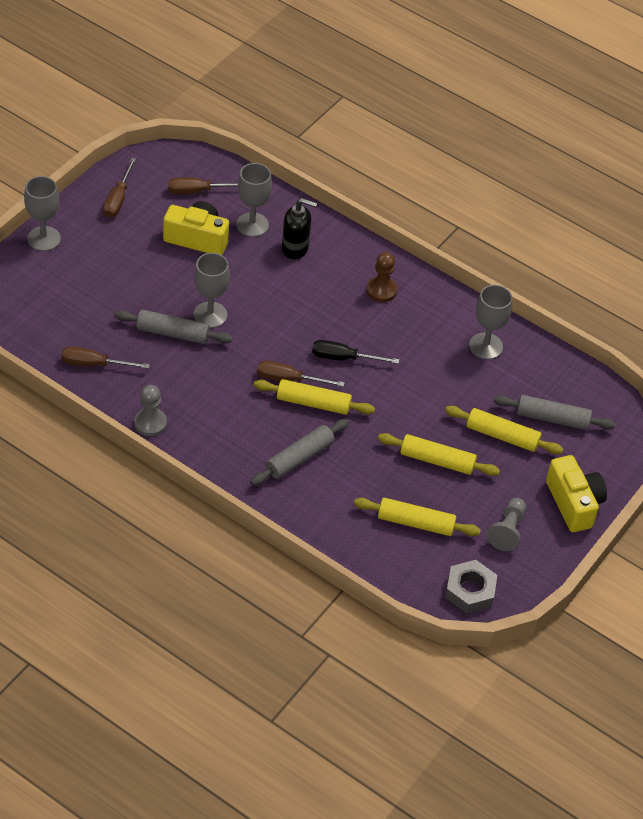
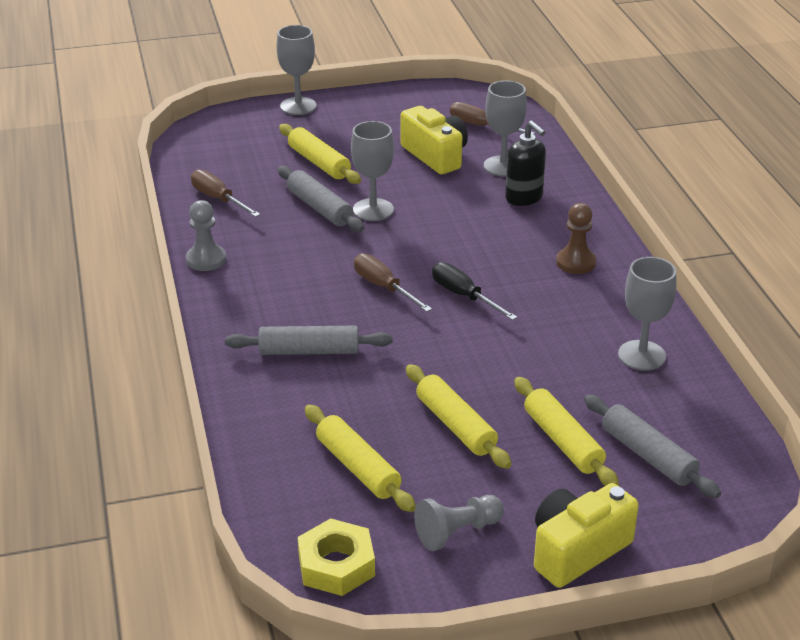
camera: 45 degrees right, 15 degrees down
brown screwdriver [103,158,136,217] -> none
yellow rolling pin [254,379,375,415] -> yellow rolling pin moved to [279,124,361,184]
grey nut [445,560,497,614] -> yellow nut [298,518,375,596]
yellow camera [546,455,607,532] -> yellow camera turned 150 degrees counterclockwise [534,483,639,588]

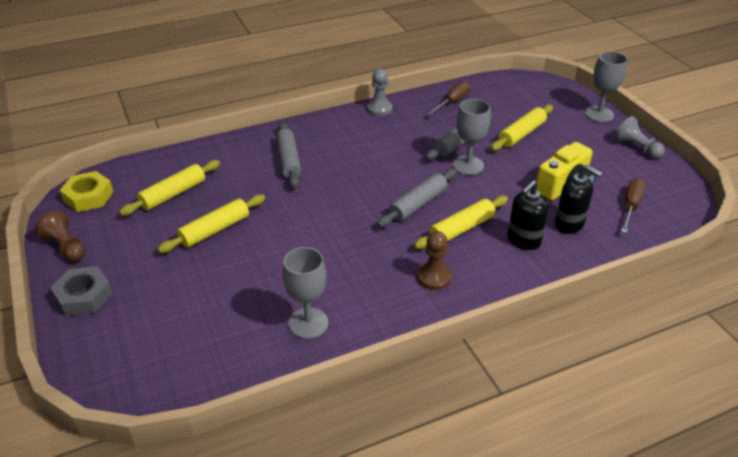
camera: 80 degrees right, 5 degrees up
brown screwdriver [354,254,432,312] -> none
grey pawn [414,495,504,551] -> grey pawn moved to [614,116,665,159]
black screwdriver [432,262,518,320] -> none
grey goblet [484,80,527,176] -> black soap dispenser [555,165,602,234]
yellow rolling pin [514,377,619,486] -> yellow rolling pin moved to [414,196,508,249]
yellow camera [534,483,639,588] -> grey nut [50,266,113,316]
grey rolling pin [584,394,721,498] -> grey rolling pin moved to [377,169,457,227]
none -> brown pawn [35,211,85,262]

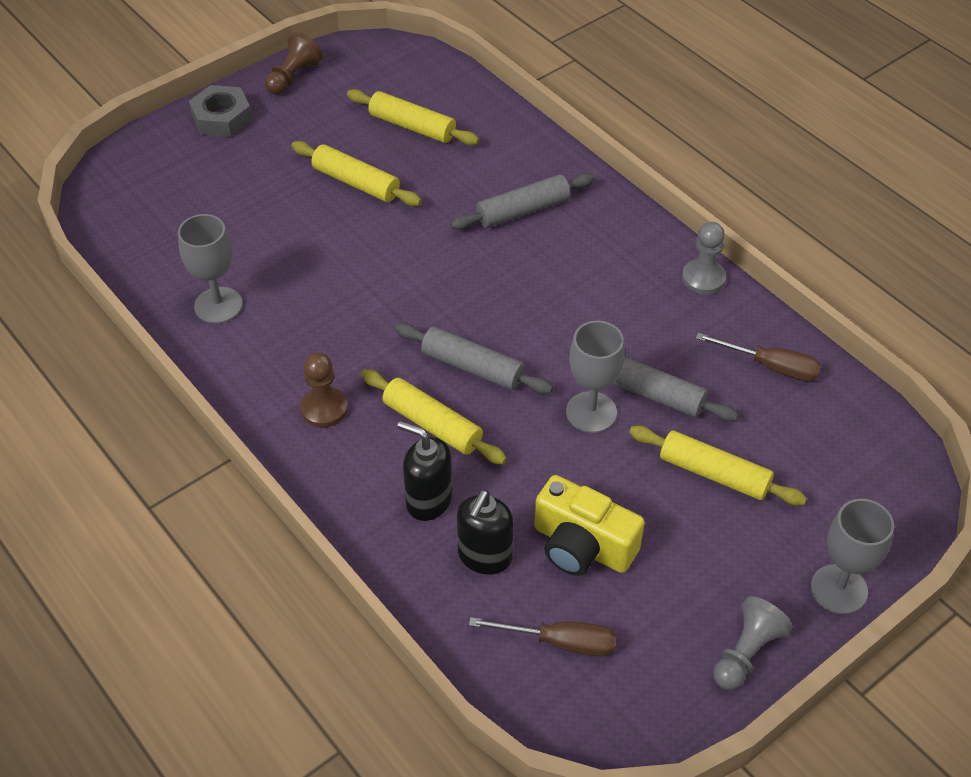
camera: 75 degrees right, 10 degrees up
yellow nut [60,171,113,212] -> none

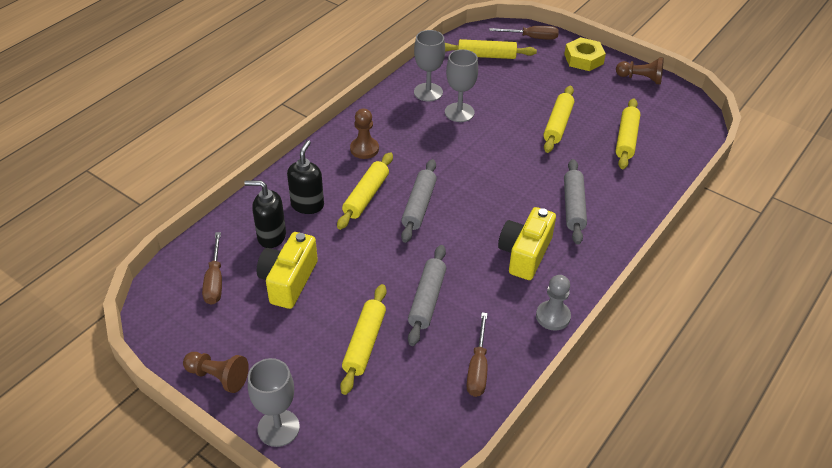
camera: 75 degrees right, 5 degrees down
grey nut [189,85,252,137] -> yellow nut [564,37,606,71]
grey rolling pin [450,173,595,230] -> grey rolling pin turned 45 degrees clockwise [564,159,587,245]
grey goblet [566,321,625,433] -> grey goblet moved to [445,49,478,122]
grey pawn [713,596,793,690] -> brown pawn [183,352,249,393]
none -> yellow rolling pin [445,39,537,59]
none -> brown screwdriver [489,26,559,40]
none -> yellow camera [498,207,556,280]

